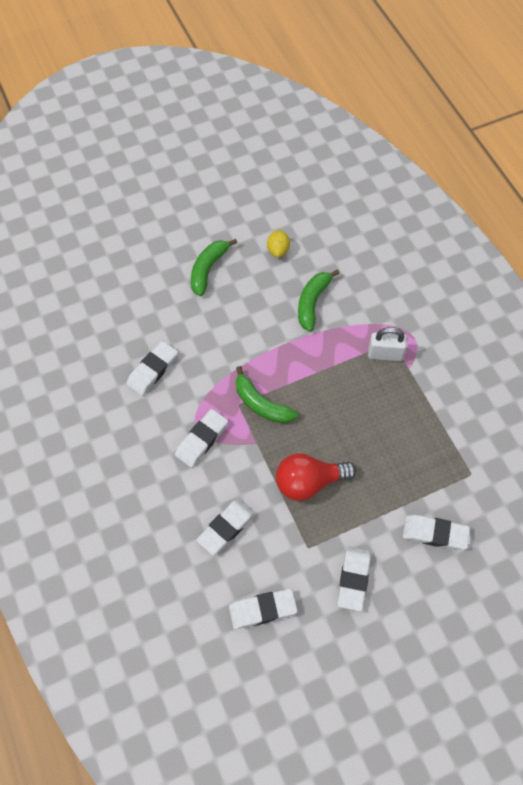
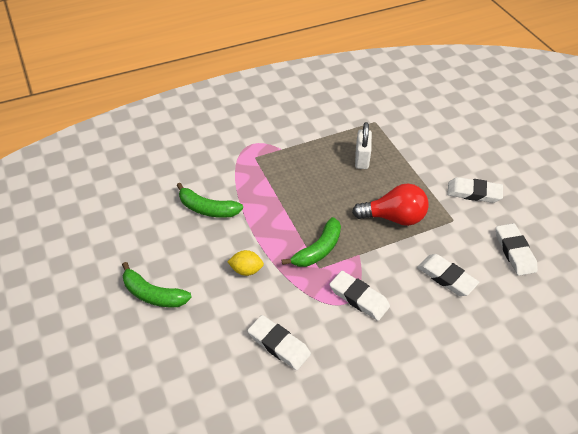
camera: 90 degrees left, 15 degrees down
yellow lemon [267,230,290,258] -> yellow lemon moved to [227,250,264,276]
red light bulb [276,453,356,501] -> red light bulb turned 75 degrees counterclockwise [352,184,428,226]
white padlock [368,327,407,361] -> white padlock moved to [355,122,372,169]
white eraser [403,515,470,550] -> none

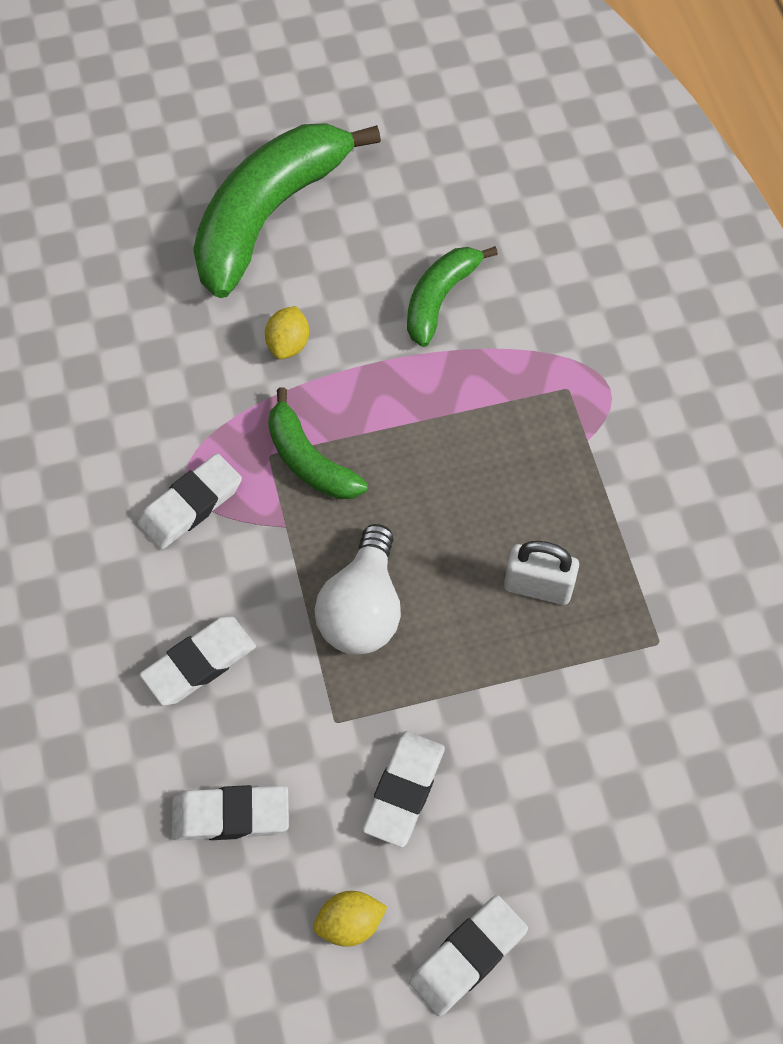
camera: 100 degrees right, 15 degrees up
green banana [122,262,192,307] -> green banana [193,123,381,298], size x1.88
white eraser [248,315,311,370] -> white eraser moved to [409,895,528,1016]
red light bulb [352,184,428,226] -> white light bulb [314,524,401,655]
none -> yellow lemon [313,891,387,947]

